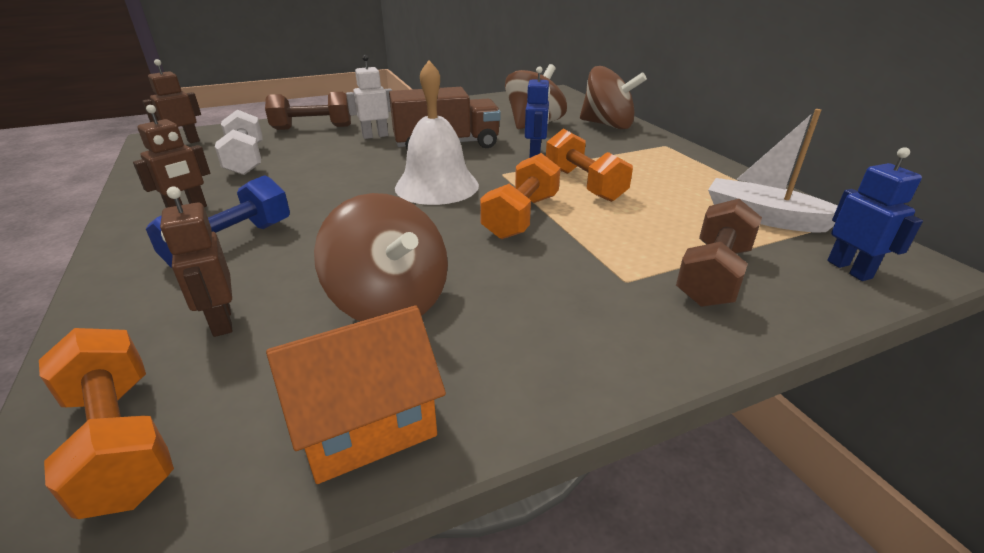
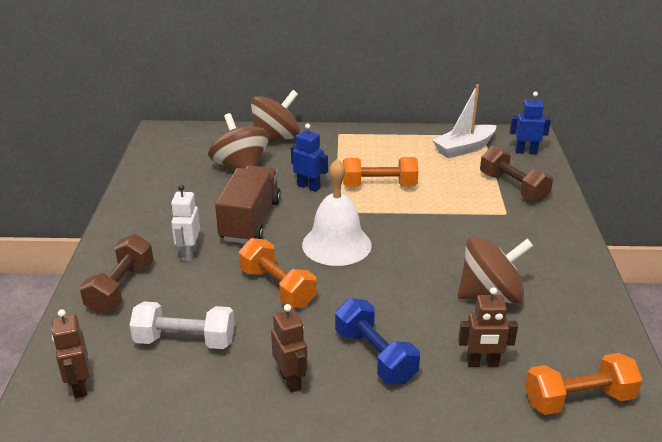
camera: 65 degrees left, 0 degrees up
orange house [266,306,446,484] -> none
orange dumbbell [480,153,560,239] -> orange dumbbell moved to [239,238,317,308]

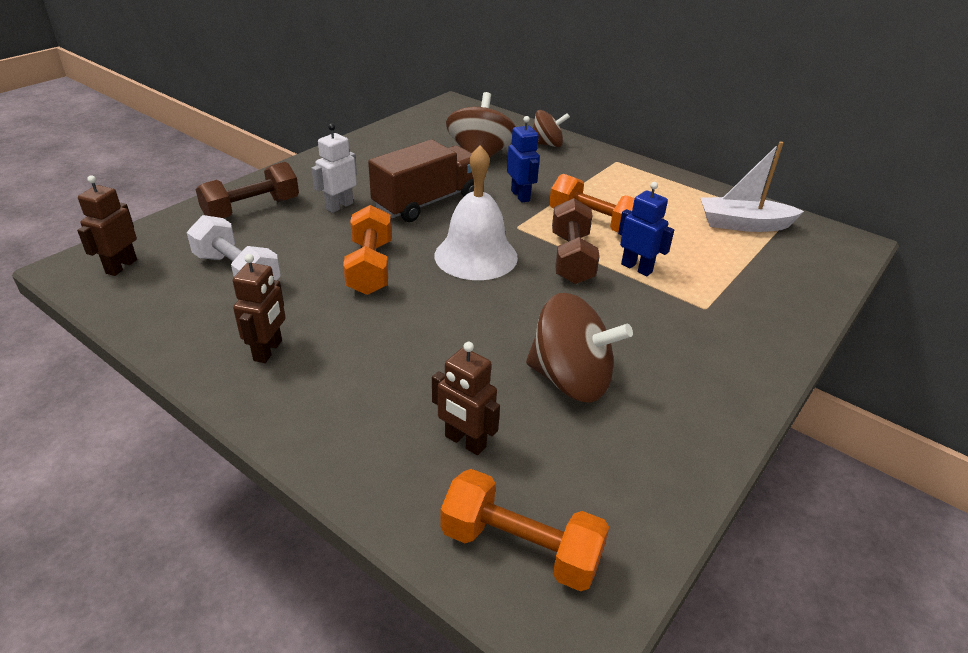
camera: 35 degrees right, 5 degrees up
brown spinning top [251,90,300,142] -> brown spinning top [533,110,570,147], size x0.62
blue dumbbell [335,298,420,384] -> none
brown dumbbell [480,146,553,202] -> brown dumbbell moved to [552,198,600,284]
blue robot [510,92,551,154] -> blue robot moved to [618,182,674,276]

